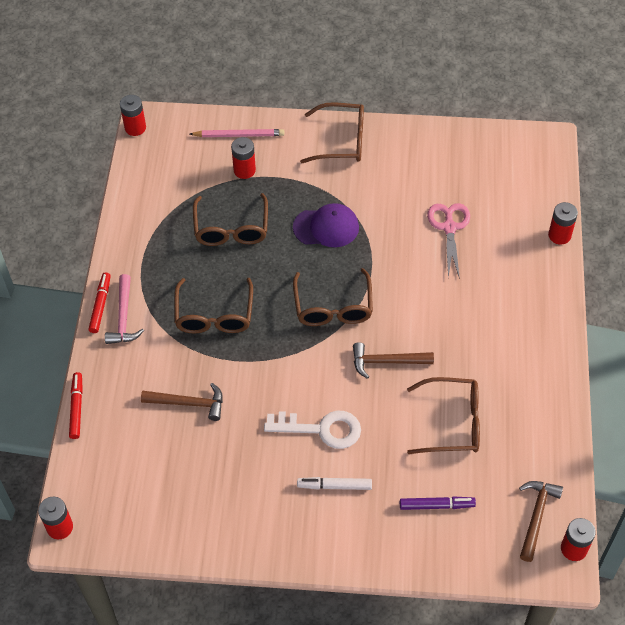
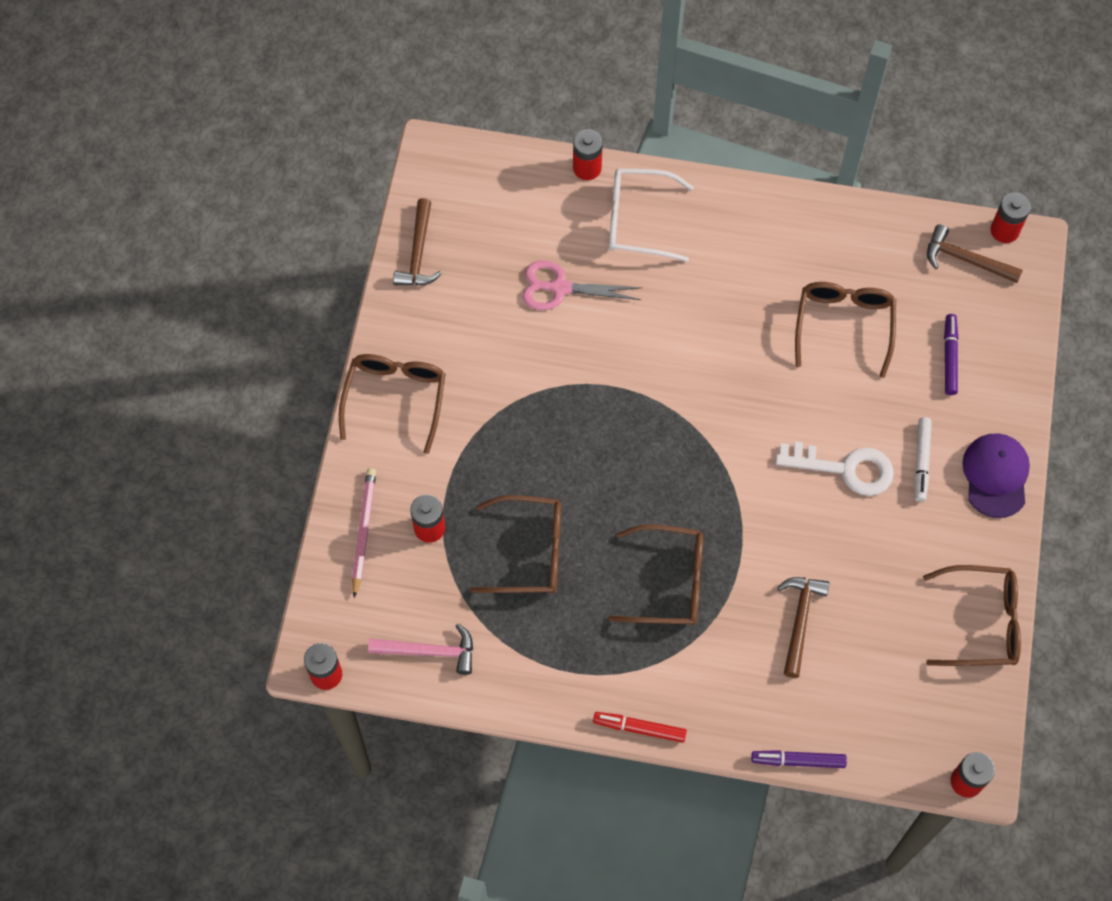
camera: 85 degrees left, 10 degrees up
red marker [69,372,83,439] -> purple marker [751,750,847,768]
pink hammer [105,274,144,344] -> pink hammer moved to [368,623,473,675]
white key [264,411,361,449] -> white key turned 90 degrees clockwise [775,442,894,496]
purple cap [293,203,359,247] -> purple cap moved to [962,433,1030,518]
brown glasses [293,268,373,326] -> brown glasses moved to [923,565,1021,666]
brown hammer [353,342,434,379] -> brown hammer moved to [393,198,442,286]
none -> white glasses [609,168,694,262]

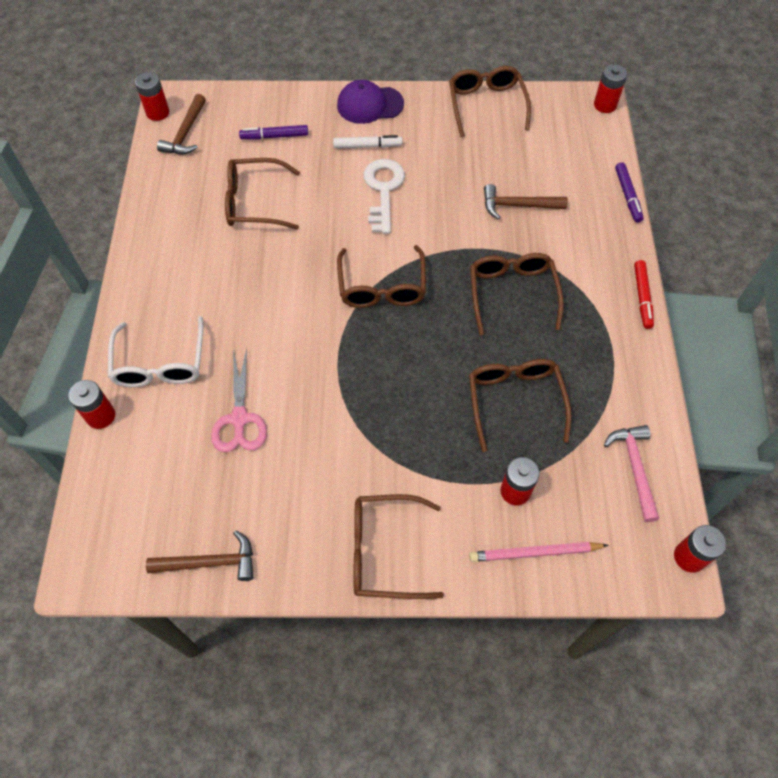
camera: 100 degrees left, 5 degrees down
none -> brown glasses [337,245,426,308]

